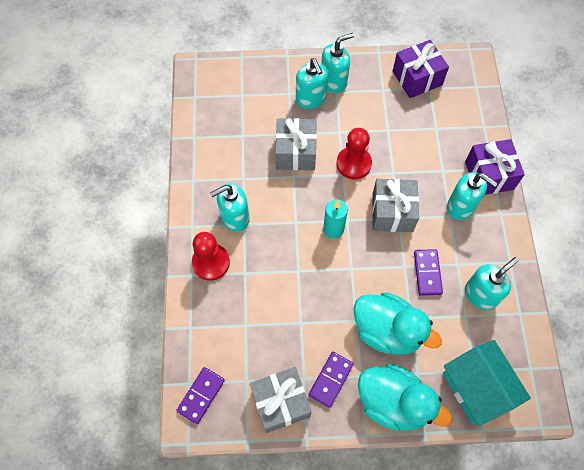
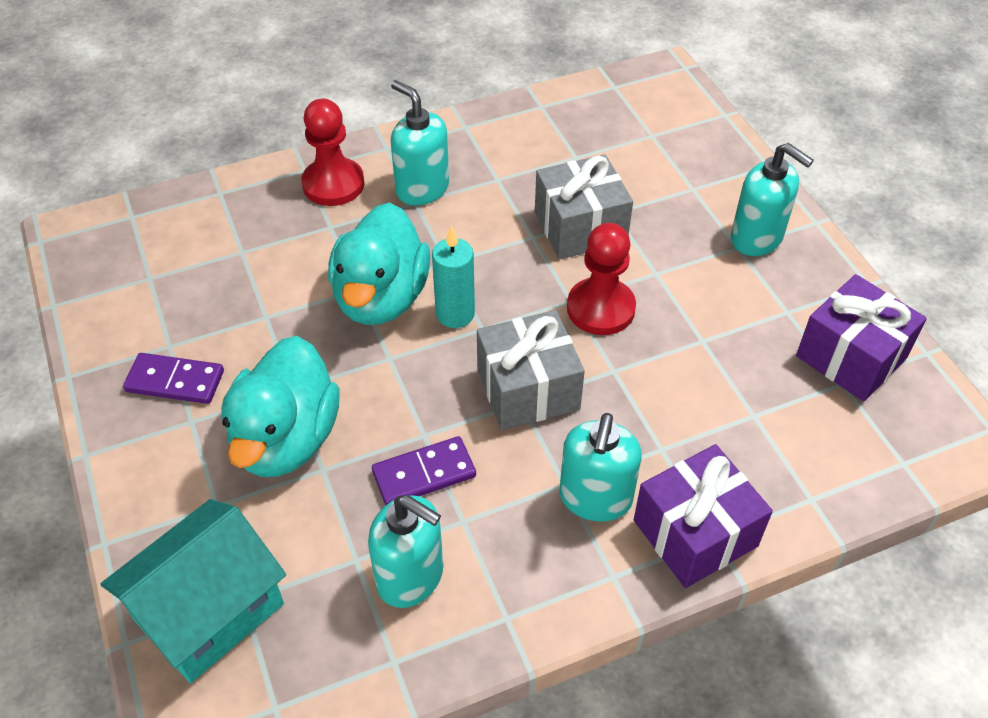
camera: 70 degrees right, 15 degrees down
purple domino [176,367,225,424] -> none
grey gift [250,367,312,433] -> none
turquoise soap dispenser [296,58,328,109] -> none
turquoise duck [358,364,452,431] -> turquoise duck moved to [328,202,430,325]

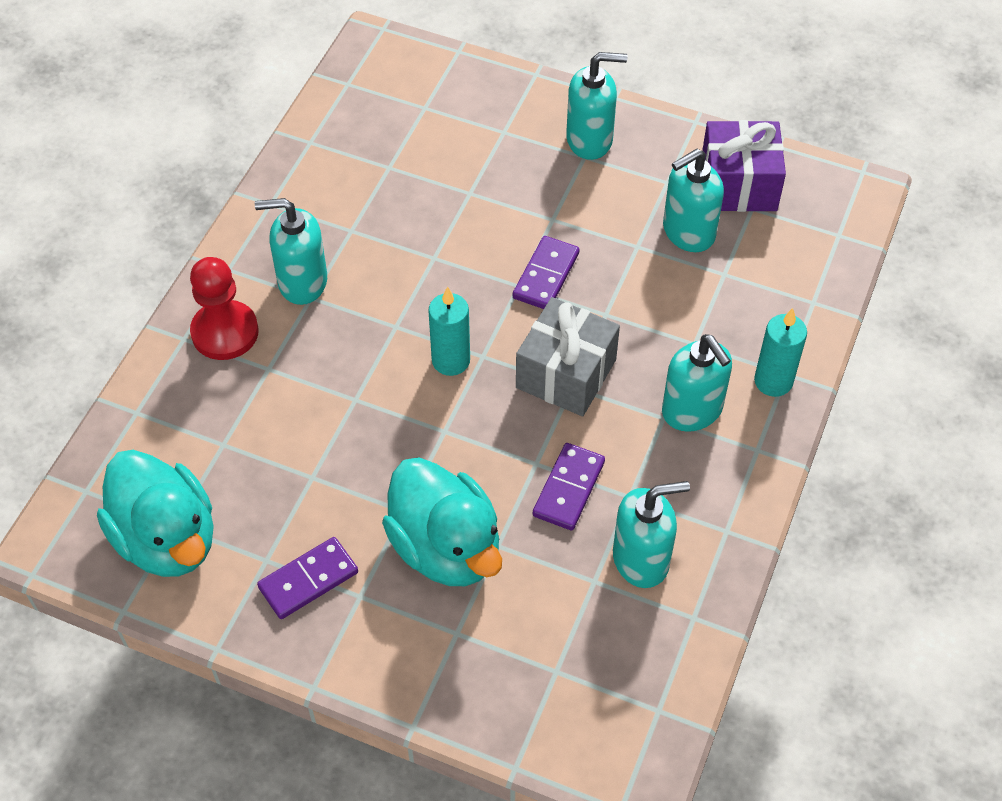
camera: 45 degrees left, 5 degrees up
turquoise house [101,499,286,683] -> none
turquoise duck [328,202,430,325] -> turquoise duck moved to [97,450,214,577]
grey gift [535,154,633,259] -> none
red pawn [567,223,636,335] -> purple domino [513,236,580,309]
purple gift [634,444,773,588] -> turquoise candle [754,308,807,397]
none -> turquoise soap dispenser [663,149,724,252]

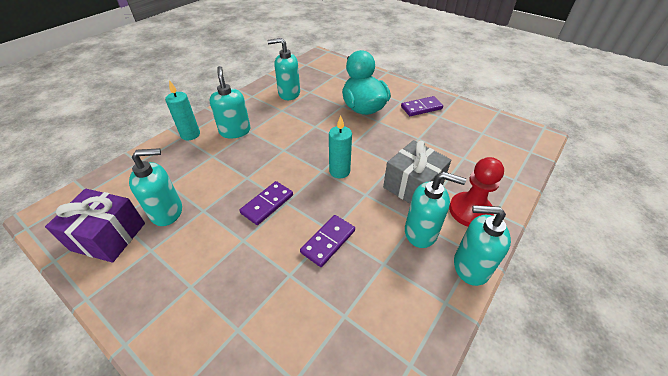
camera: 165 degrees left, 10 degrees down
turquoise duck [97,450,214,577] -> none
grey gift [516,297,620,416] -> grey gift moved to [383,140,451,204]
purple domino [533,443,605,531] -> purple domino moved to [300,215,355,267]
turquoise soap dispenser [566,52,627,160] -> turquoise soap dispenser moved to [454,205,511,286]

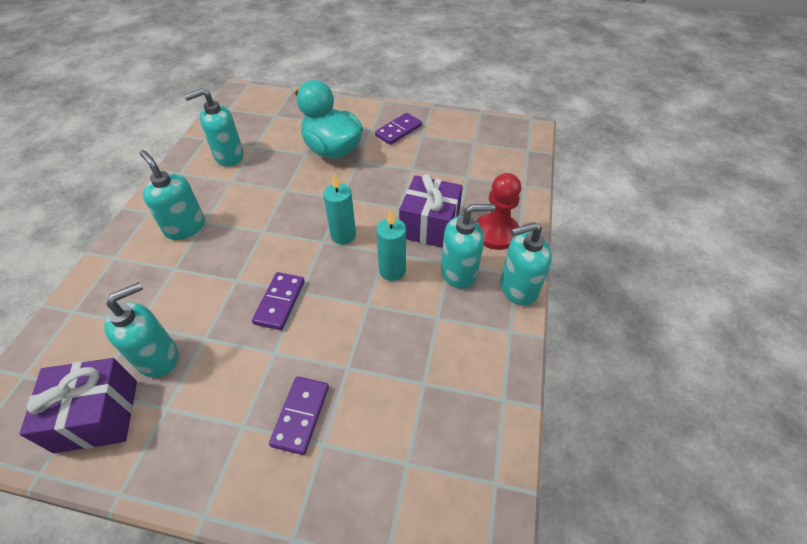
camera: 25 degrees left, 5 degrees up
turquoise candle [165,80,200,140] -> turquoise candle moved to [376,209,406,281]
purple domino [300,215,355,267] -> purple domino moved to [269,376,329,455]
grey gift [383,140,451,204] -> purple gift [399,174,463,248]

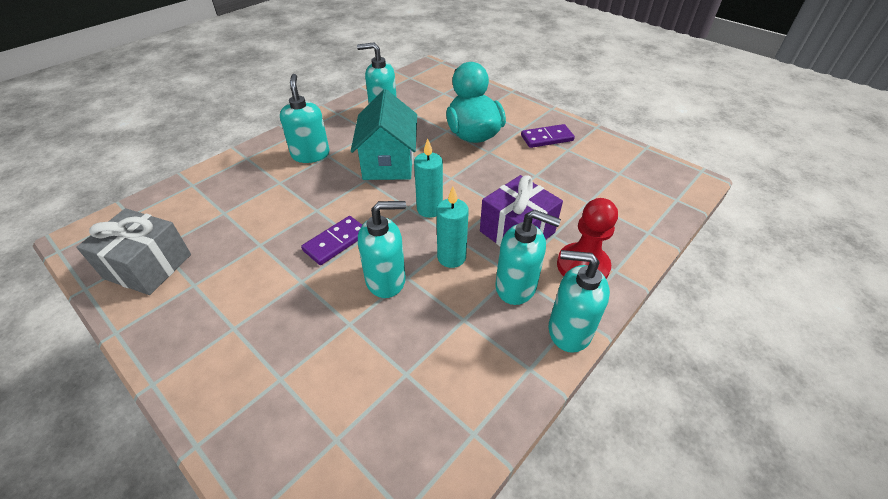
camera: 30 degrees right, 5 degrees down
purple gift [19,358,137,453] -> grey gift [76,208,191,295]
turquoise soap dispenser [104,282,178,378] -> turquoise soap dispenser moved to [358,201,406,298]
purple domino [269,376,329,455] -> none
none -> turquoise house [351,89,417,180]

